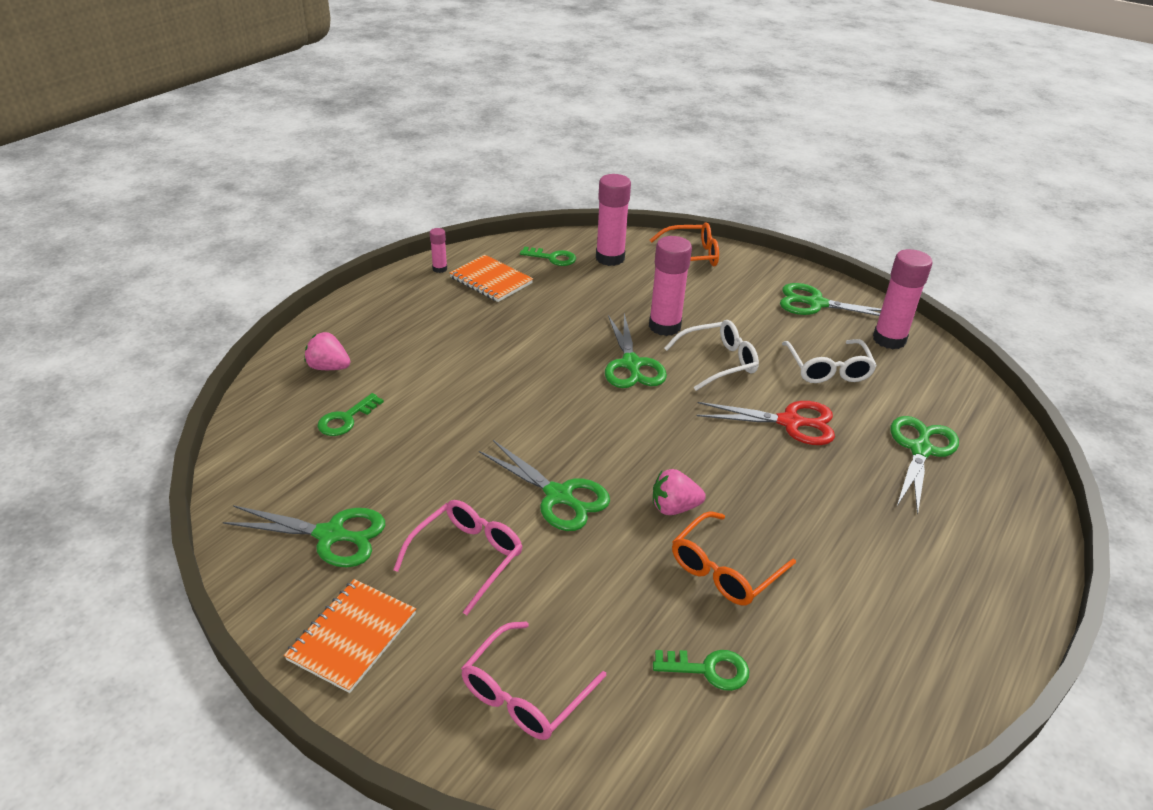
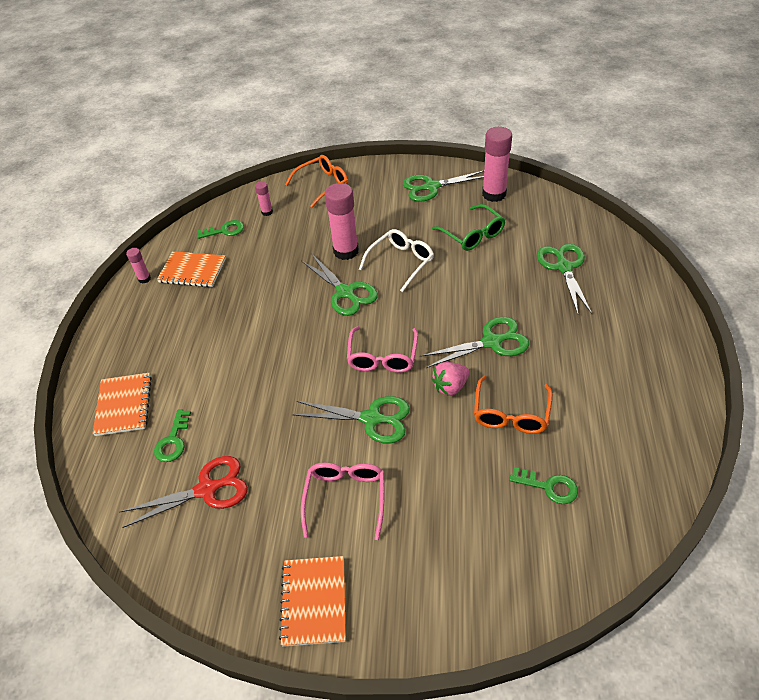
camera: 25 degrees left, 10 degrees up
green scissors [223,505,385,567] -> green scissors moved to [420,317,529,368]
pink strawberry [304,332,350,370] -> orange notebook [92,373,152,436]
pink glasses [461,622,607,740] -> pink glasses moved to [347,326,418,373]
pink glue stick [596,174,631,266] -> pink glue stick [255,181,273,216], size x0.49
green key [653,650,749,691] -> green key turned 45 degrees clockwise [509,467,578,504]
red scissors [697,401,835,445] -> red scissors moved to [120,456,248,528]
white glasses [782,339,877,383] -> green glasses [432,204,505,251]

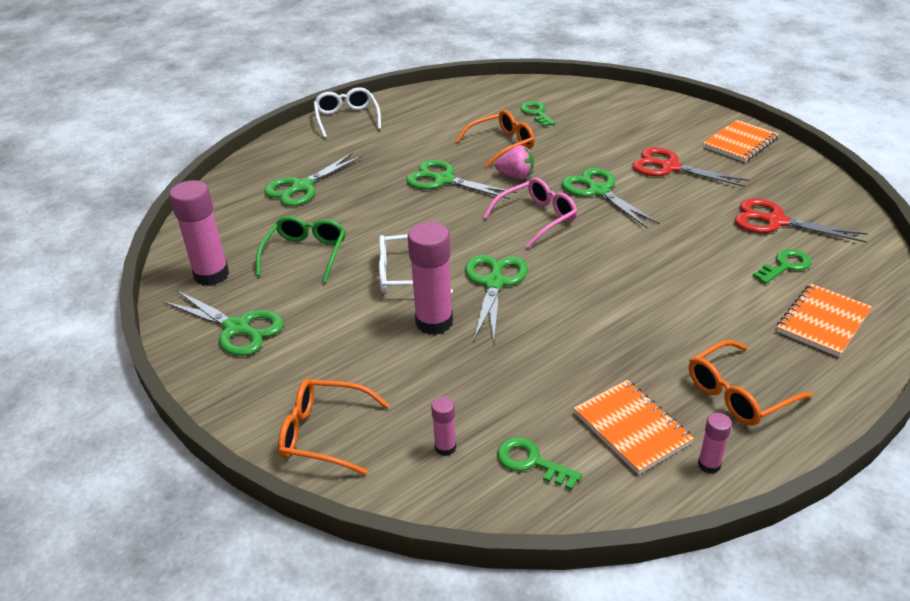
camera: 135 degrees left, 10 degrees down
pink glasses [301,463,384,540] -> red scissors [632,147,749,187]
none -> white glasses [314,87,381,138]
none -> orange glasses [689,340,812,426]

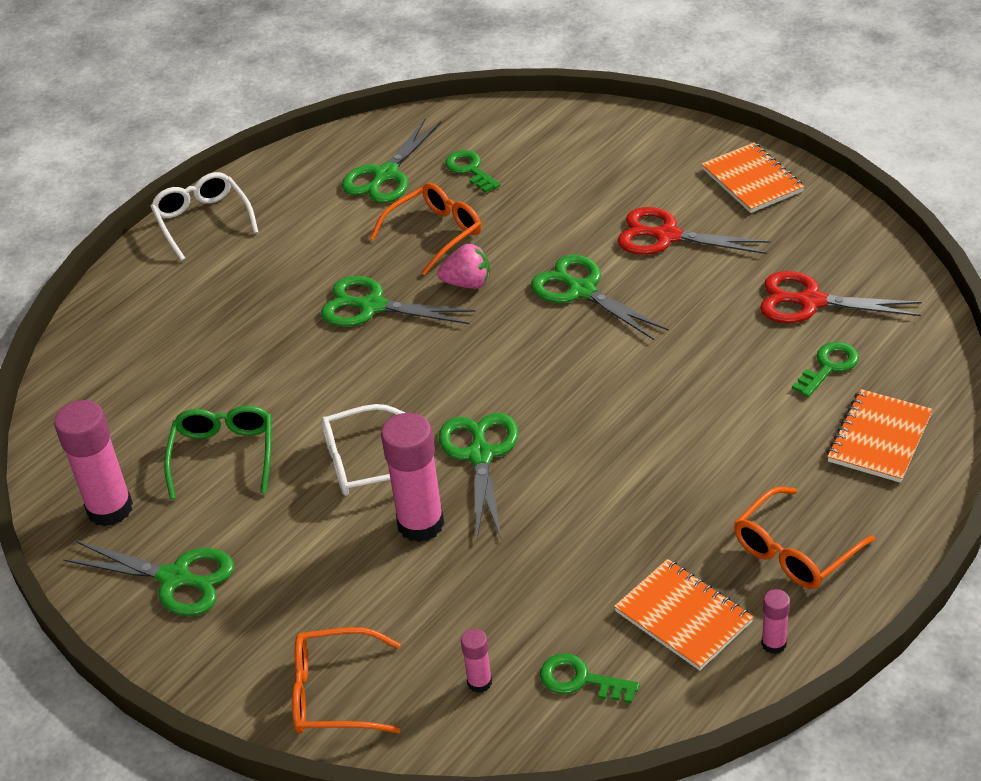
camera: 10 degrees left, 5 degrees up
green scissors [264,153,363,206] -> green scissors moved to [342,119,441,203]
pink glasses [483,178,577,248] -> none
orange notebook [703,120,779,162] -> orange notebook turned 60 degrees counterclockwise [702,143,805,213]

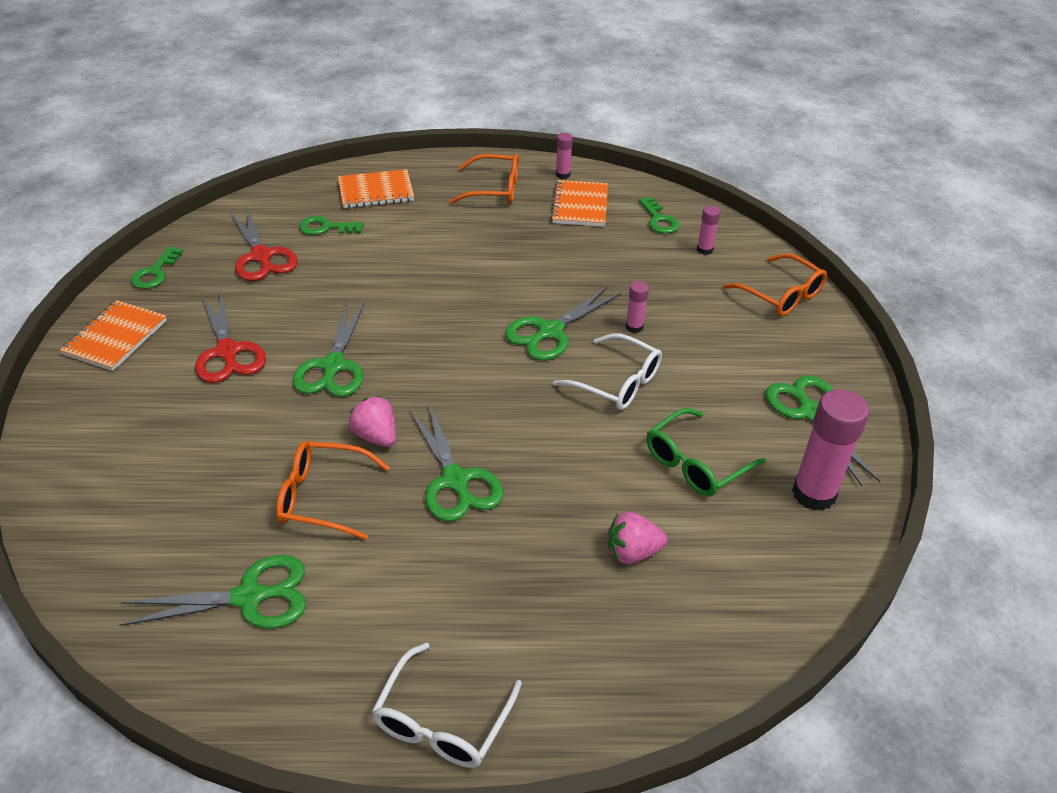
camera: 135 degrees left, 0 degrees up
pink glue stick [381,413,444,542] -> pink glue stick [625,281,649,333], size x0.49
green key [445,150,501,193] -> green key moved to [131,247,183,289]
none -> pink strawberry [608,512,667,564]

